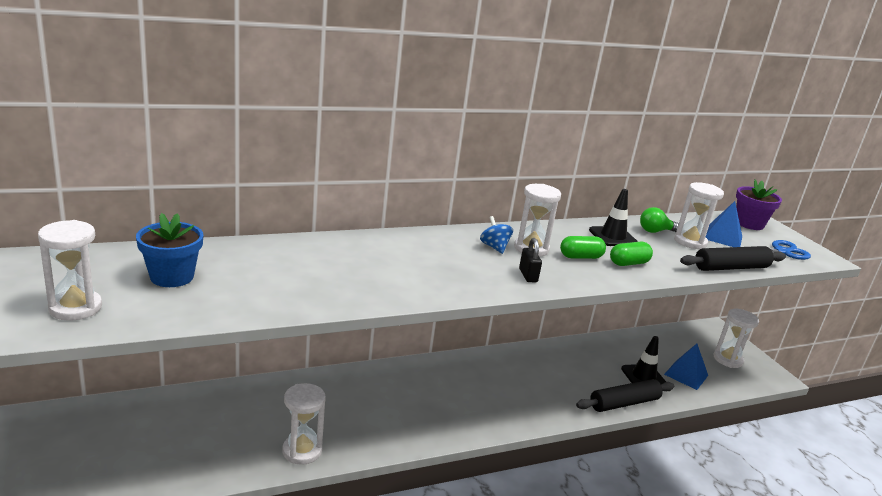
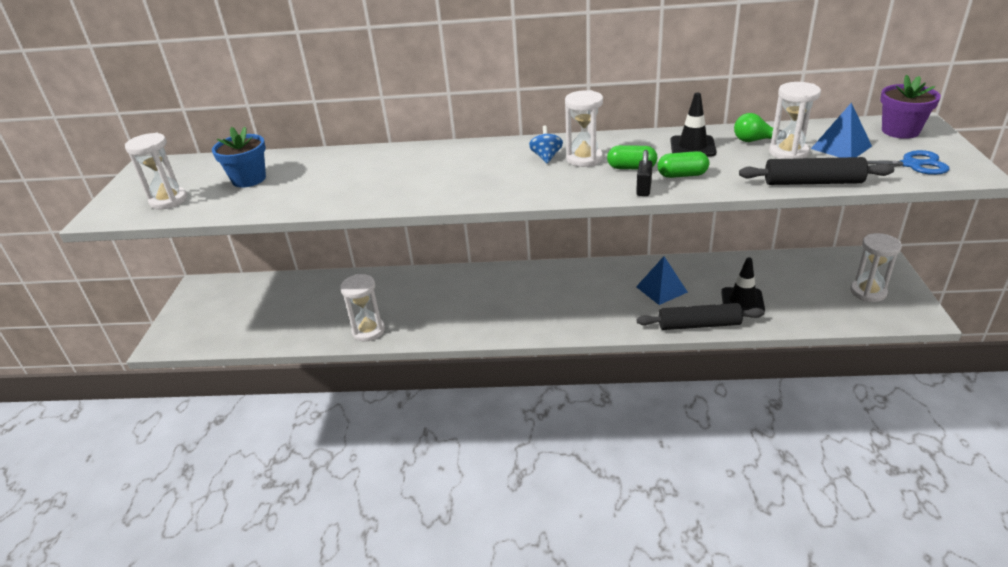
camera: 30 degrees right, 10 degrees up
black padlock [519,238,542,282] -> black padlock moved to [636,150,653,196]
blue pyramid [664,344,708,390] -> blue pyramid moved to [636,256,688,305]

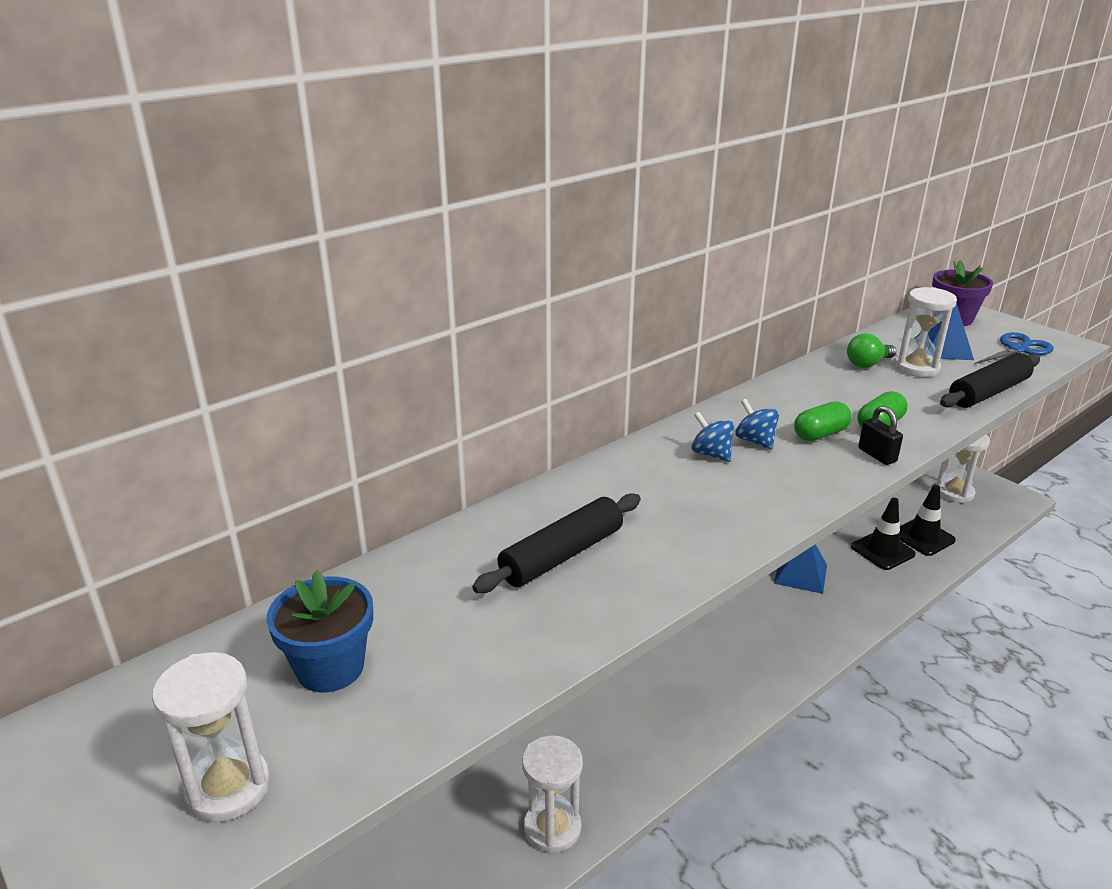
camera: 45 degrees left, 5 degrees down
white hourglass [565,90,603,167] -> blue spinning top [735,399,779,450]
black rolling pin [637,303,765,330] -> black rolling pin moved to [472,493,641,593]
black traffic cone [670,93,716,157] -> black traffic cone moved to [900,485,956,556]

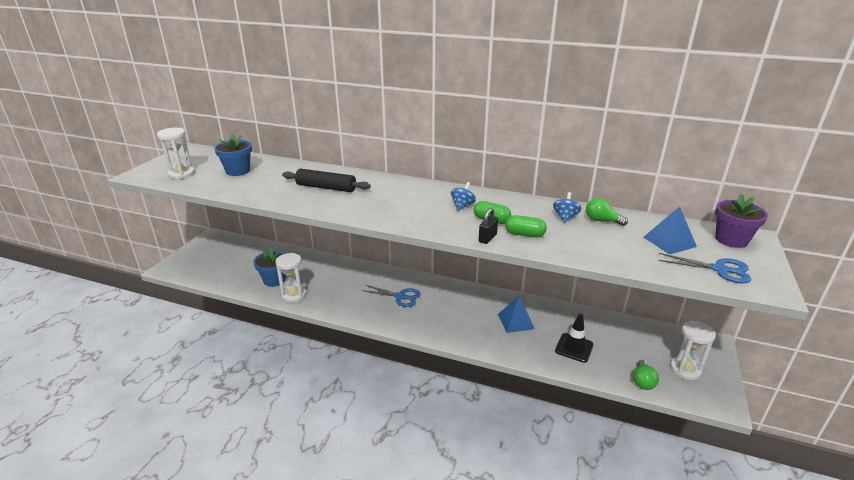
camera: 60 degrees right, 0 degrees up
blue spinning top [691,412,734,462] -> blue spinning top moved to [553,192,581,223]
white hourglass [894,287,957,377] -> none
black traffic cone [900,485,956,556] -> none
black rolling pin [940,353,1040,408] -> none
none -> blue flower pot [254,247,286,287]
none -> blue scissors [362,285,421,307]
none -> green light bulb [633,360,659,390]

